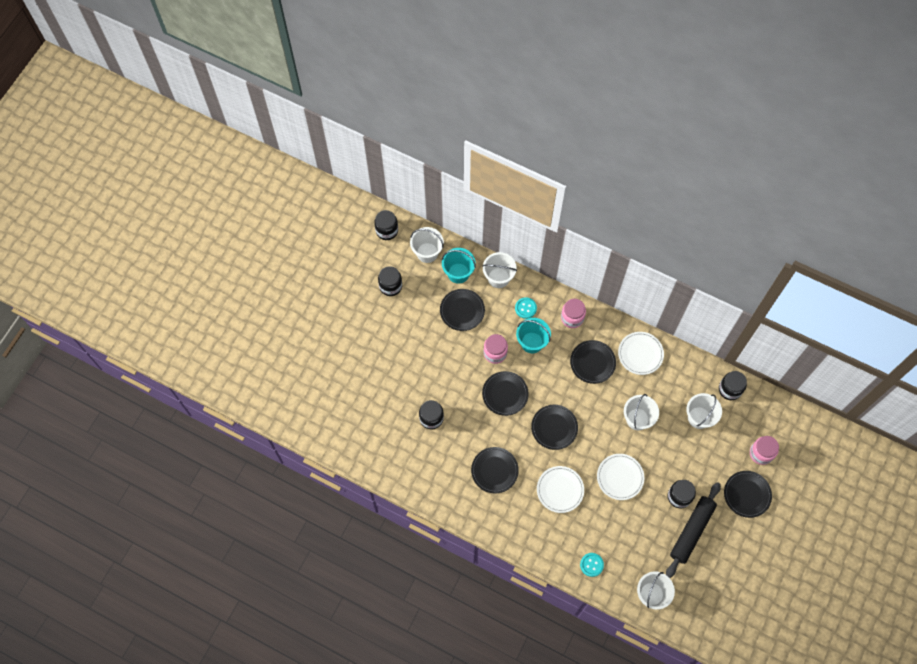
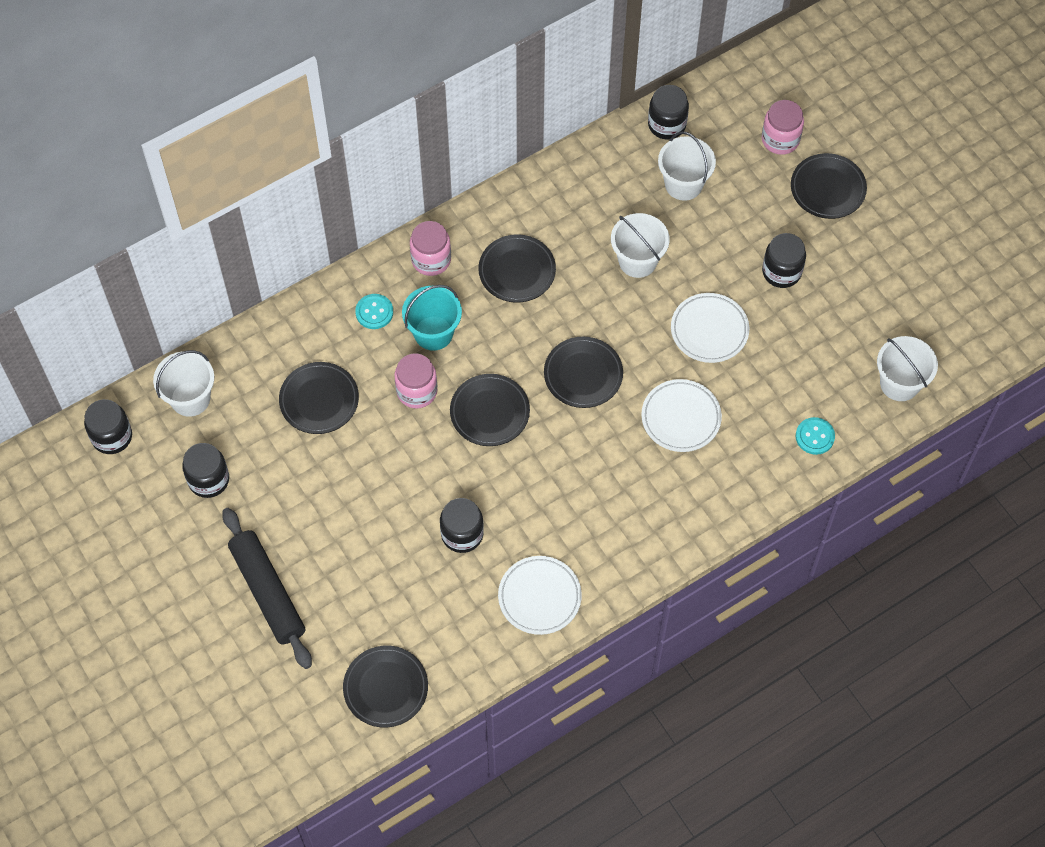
camera: 60 degrees left, 5 degrees down
turquoise bucket [442,248,476,284] -> none
black plate [471,447,519,494] -> black plate moved to [343,646,428,727]
white bucket [482,252,517,288] -> none
white plate [618,332,664,375] -> white plate moved to [498,556,582,635]
black rolling pin [666,482,721,578] -> black rolling pin moved to [222,508,312,669]

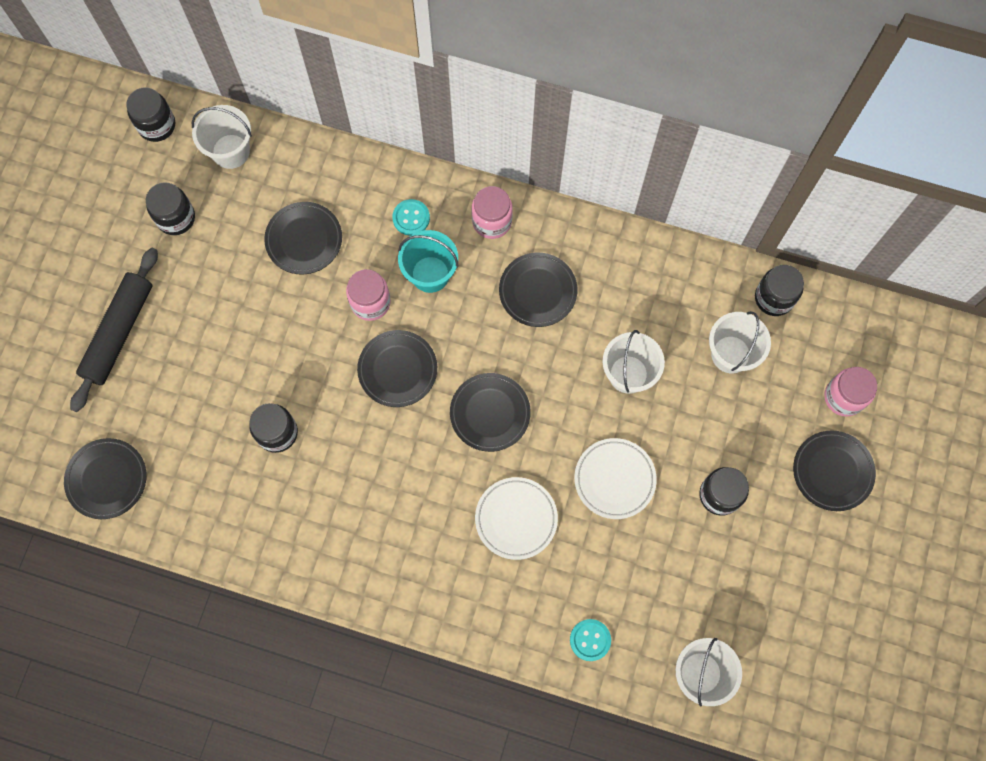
camera: 50 degrees right, 10 degrees up
white plate [498,556,582,635] -> none

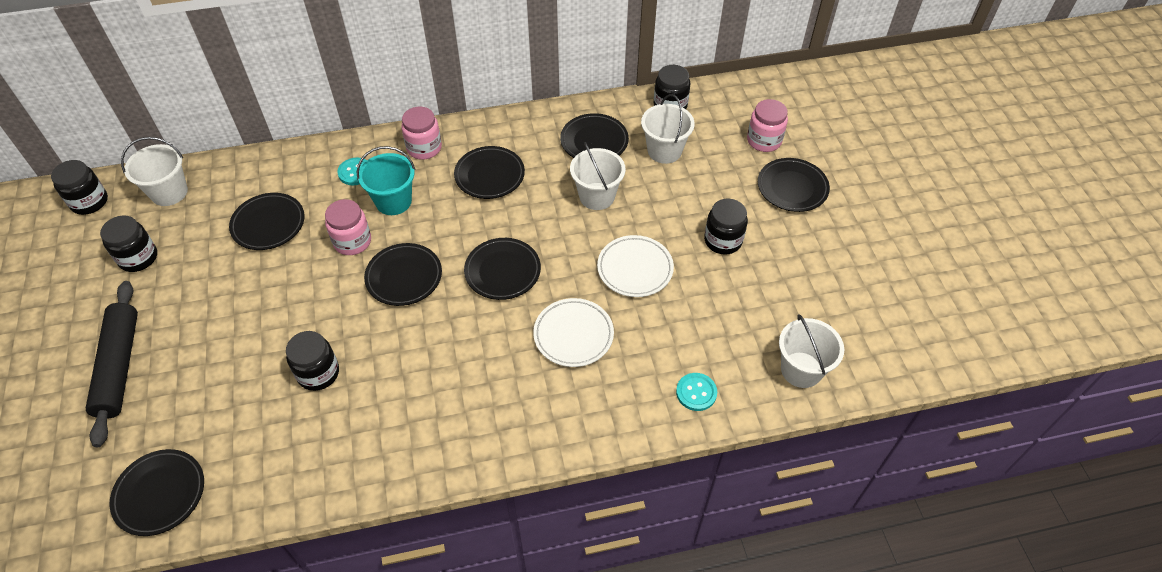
camera: 30 degrees left, 20 degrees down
none -> black plate [560,113,629,158]

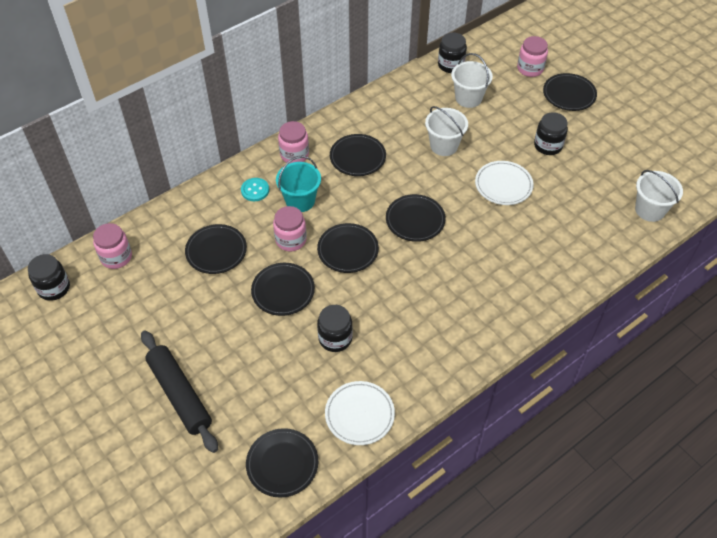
camera: 25 degrees left, 0 degrees up
black jar [100,216,157,272] -> none
white bucket [121,137,188,206] -> pink jar [93,223,132,269]
white plate [533,298,614,367] -> white plate moved to [325,381,395,445]
black plate [560,113,629,158] -> black plate moved to [251,263,315,316]
turquoise button [676,373,717,411] -> none

